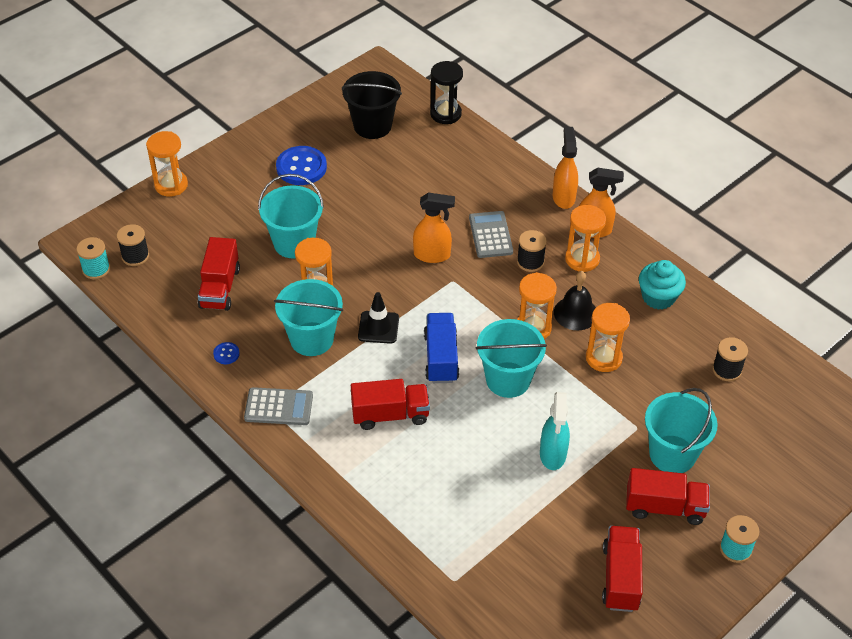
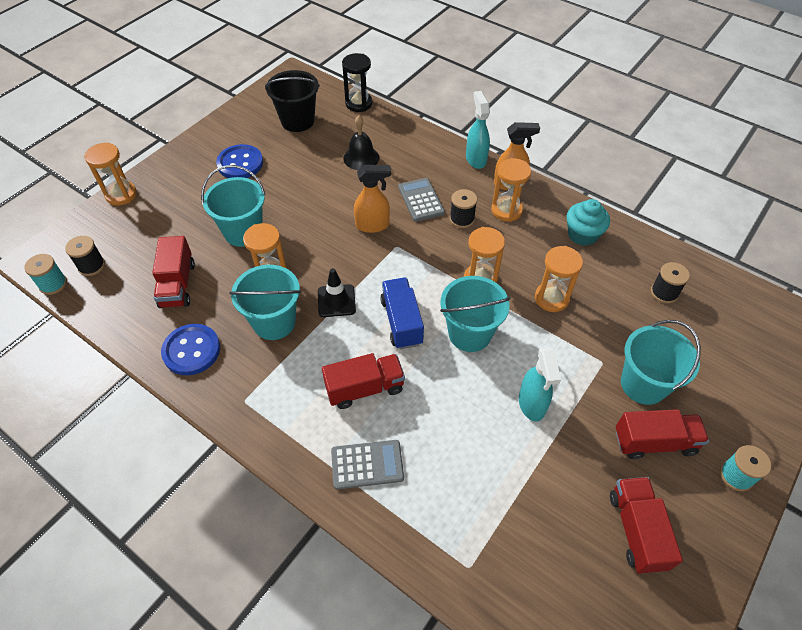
camera: 10 degrees left, 5 degrees up
blue button [213,342,240,364] -> blue button [161,324,220,375], size x2.19
grey calculator [244,387,313,425] -> grey calculator moved to [331,440,404,489]
orange spray bottle [553,127,578,209] -> turquoise spray bottle [466,91,490,169]
black bell [554,271,596,330] -> black bell moved to [343,115,379,170]

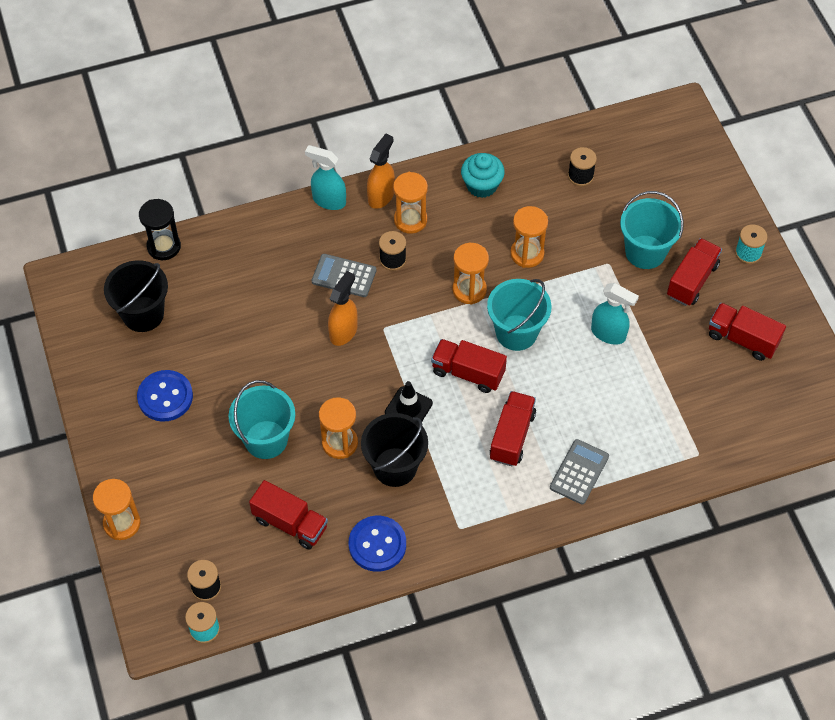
camera: 55 degrees left, 5 degrees up
turquoise bucket [229,265,301,340] -> black bucket [361,413,428,487]
black bell [343,115,379,170] -> none
blue truck [380,278,424,349] -> red truck [431,339,507,393]

